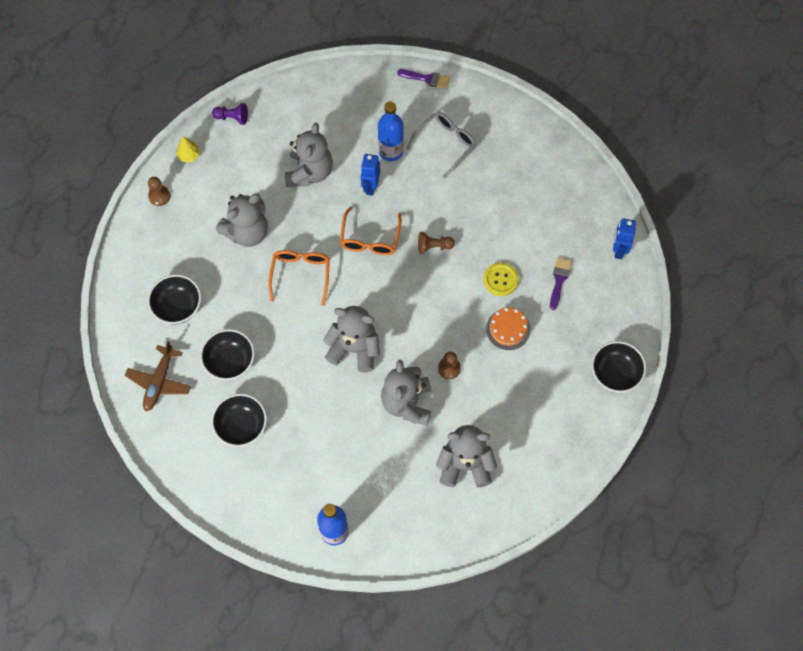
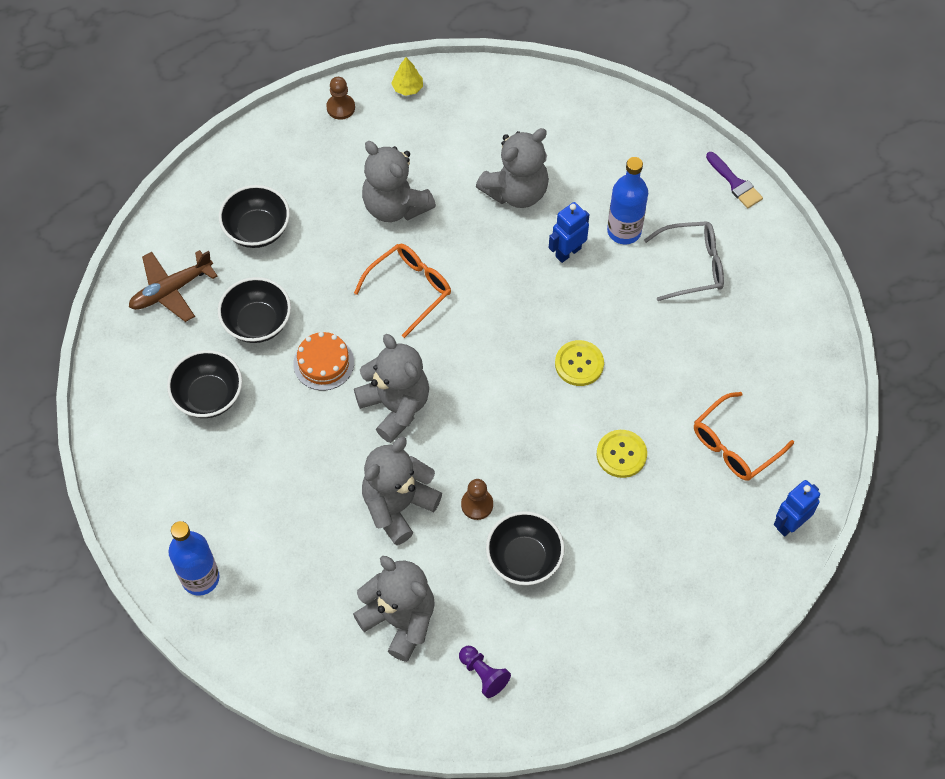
camera: 40 degrees right, 5 degrees down
purple pawn [212,103,248,125] -> purple pawn moved to [459,646,511,698]
grey teddy bear [216,194,268,247] -> grey teddy bear turned 45 degrees clockwise [362,141,436,222]
orange glasses [340,207,402,255] -> orange glasses moved to [694,392,794,481]
brown pawn [418,232,455,254] -> yellow button [555,340,604,386]
orange cake [486,307,531,350] -> orange cake moved to [293,332,354,390]
purple brush [550,257,572,310] -> none
black bowl [592,341,646,393] -> black bowl moved to [486,511,565,585]

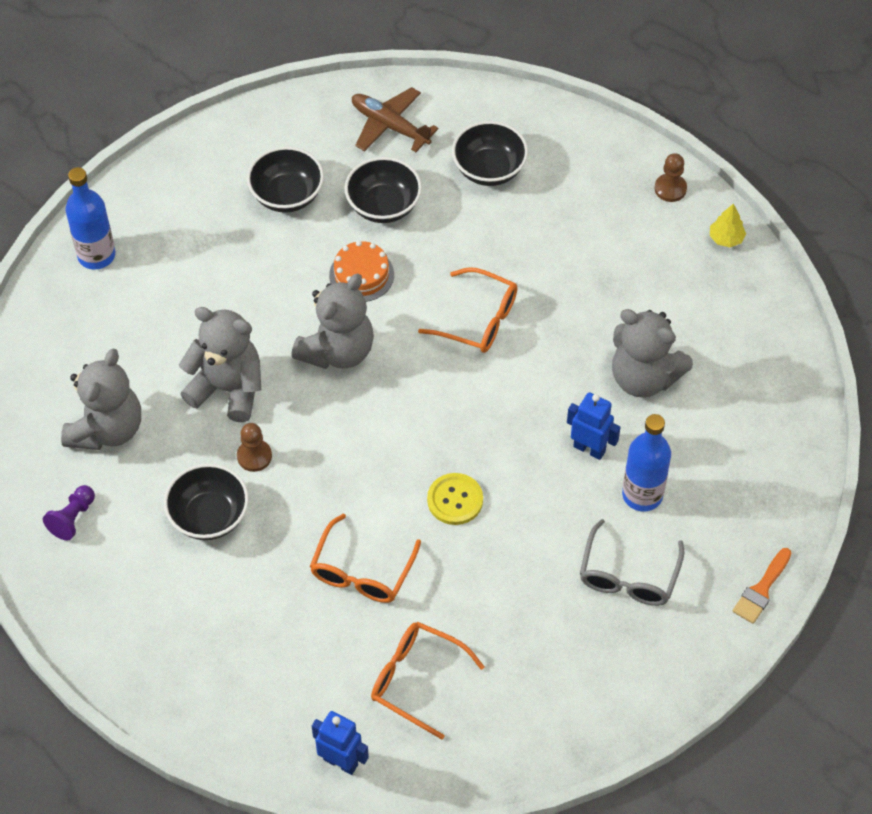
camera: 70 degrees right, 5 degrees down
grey teddy bear [362,141,436,222] -> none
yellow button [597,430,647,478] -> orange glasses [310,514,421,603]
grey glasses [644,221,724,301] -> grey glasses turned 45 degrees clockwise [580,519,684,606]
purple brush [706,152,763,208] -> orange brush [733,548,791,624]

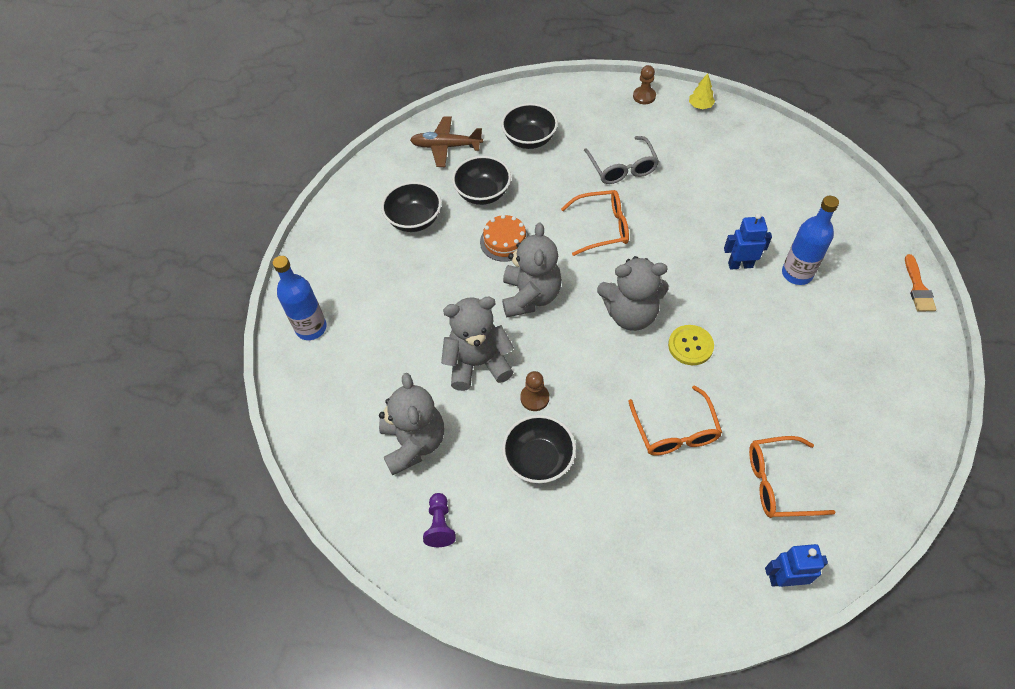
camera: 30 degrees left, 0 degrees up
grey glasses [580,519,684,606] -> grey glasses moved to [584,136,659,184]
grey teddy bear [612,309,693,398] -> grey teddy bear moved to [597,256,669,331]

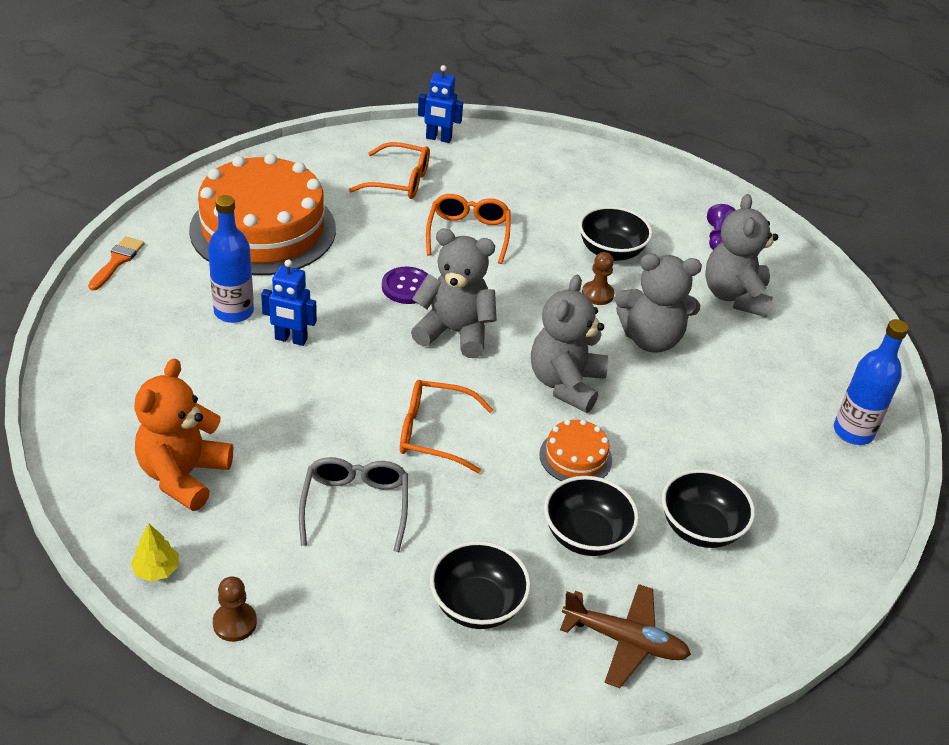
camera: 170 degrees left, 15 degrees down
yellow button [668,325,714,365] -> purple button [382,267,428,304]
none -> orange teddy bear [134,358,233,511]
none -> orange cake [189,154,336,275]

